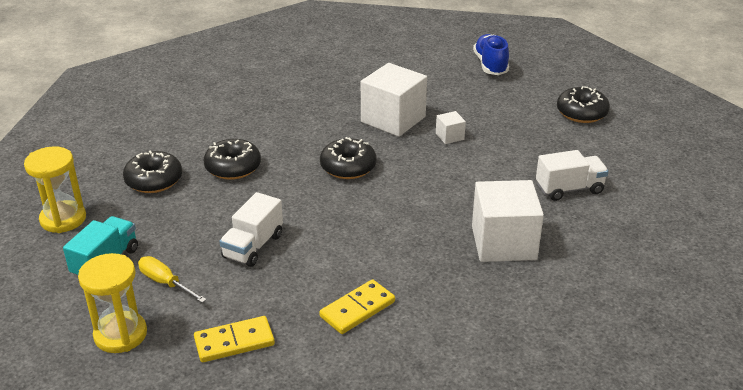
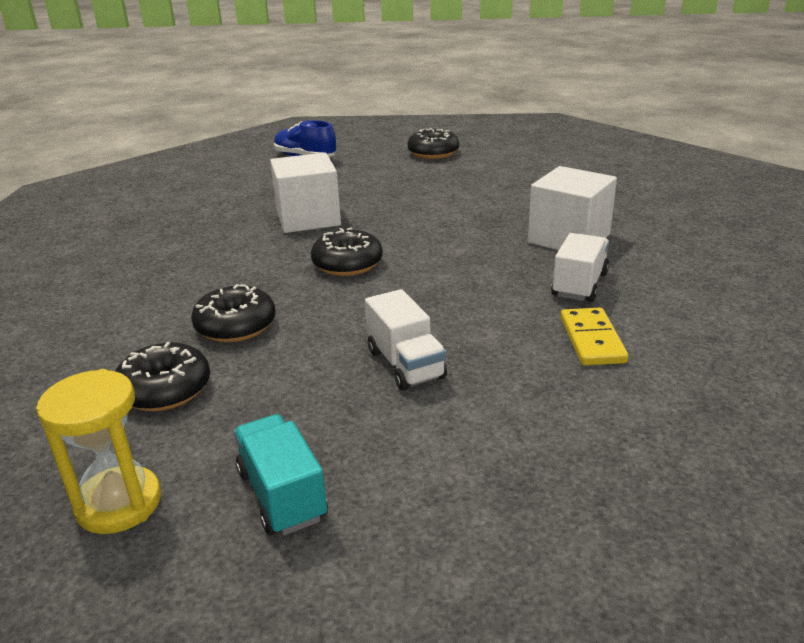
camera: 50 degrees left, 5 degrees down
yellow hourglass [78,253,147,353] -> none
yellow screwdriver [138,256,207,303] -> none
yellow domino [194,316,275,362] -> none
white cube [436,111,466,144] -> none
white truck [536,150,609,201] -> white truck moved to [551,233,609,302]

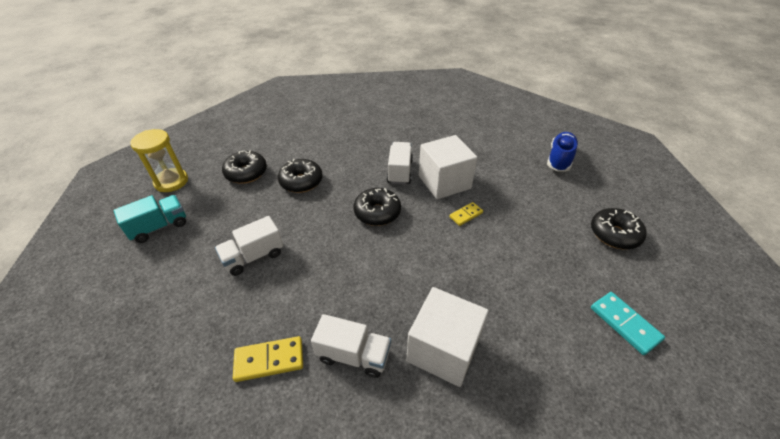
camera: 80 degrees right, 15 degrees up
none -> white truck [387,142,413,185]
none -> yellow domino [449,202,483,226]
none -> turquoise domino [591,292,665,355]

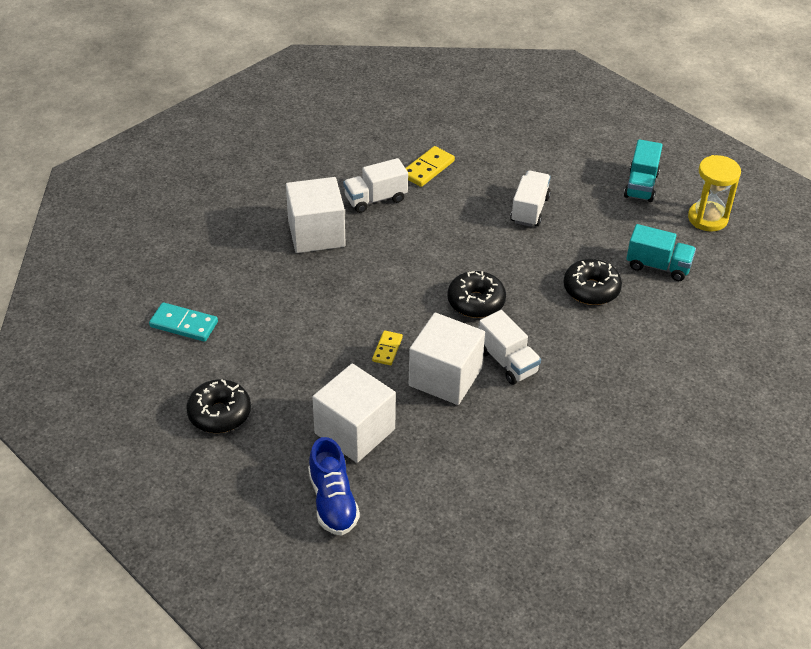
camera: 140 degrees right, 0 degrees up
black donut [222,151,267,184] -> turquoise truck [626,224,696,281]
none -> white cube [312,363,396,463]

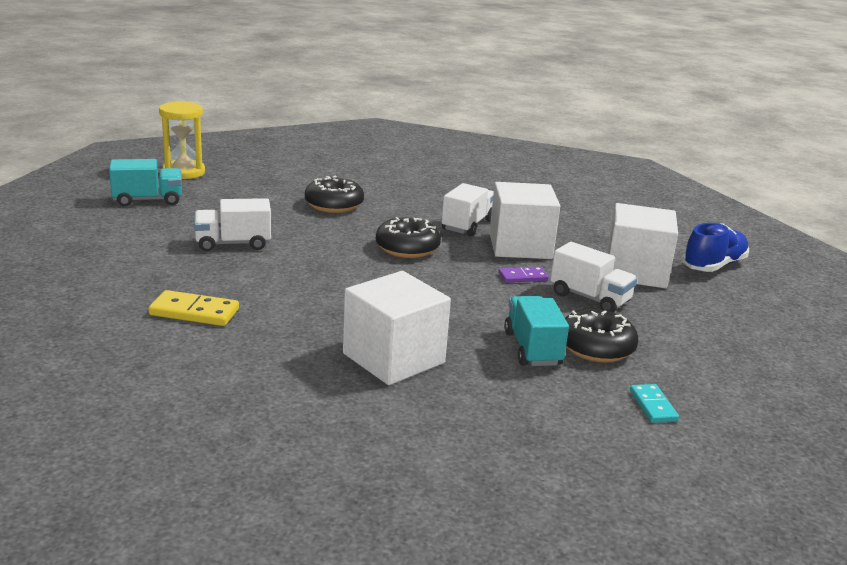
camera: 120 degrees left, 20 degrees down
turquoise domino [149,302,218,342] -> turquoise domino [630,384,679,423], size x0.65
black donut [186,379,251,433] -> black donut moved to [565,309,638,363]
white truck [343,158,408,213] -> white truck moved to [550,242,637,312]
yellow domino [372,330,403,365] -> purple domino [499,267,549,283]
turquoise truck [626,224,696,281] -> turquoise truck moved to [504,296,569,366]

